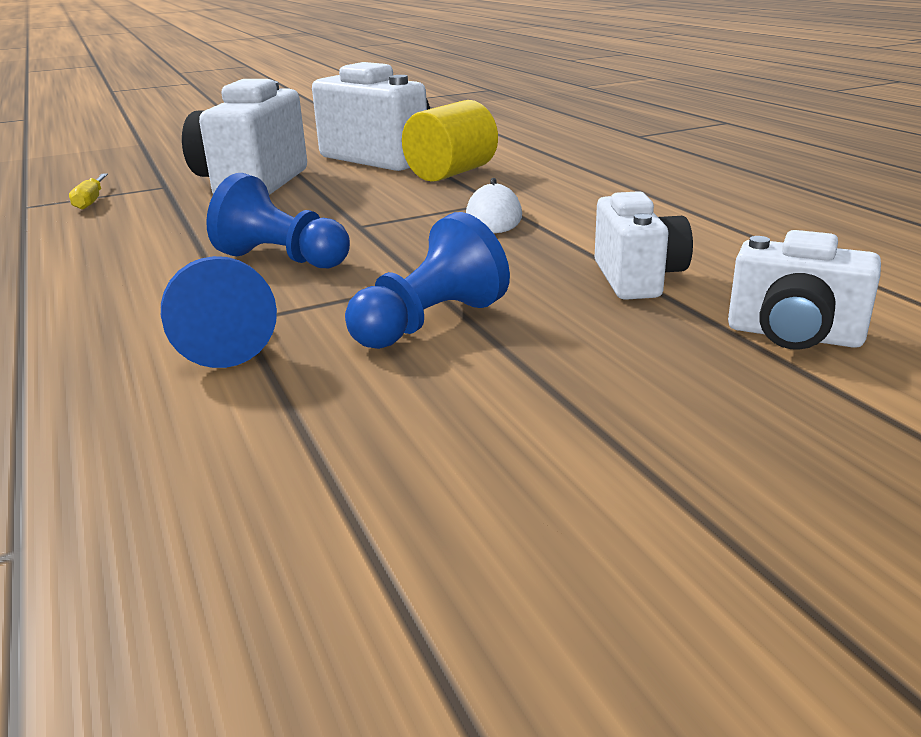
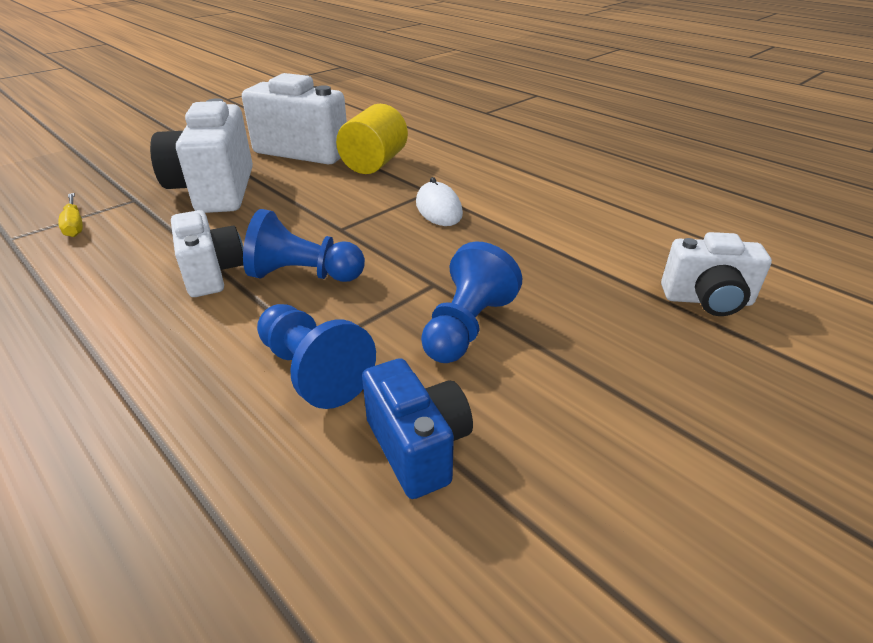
camera: 20 degrees left, 10 degrees up
white camera [595,191,693,300] -> white camera moved to [171,210,244,297]
none -> blue camera [362,358,473,499]

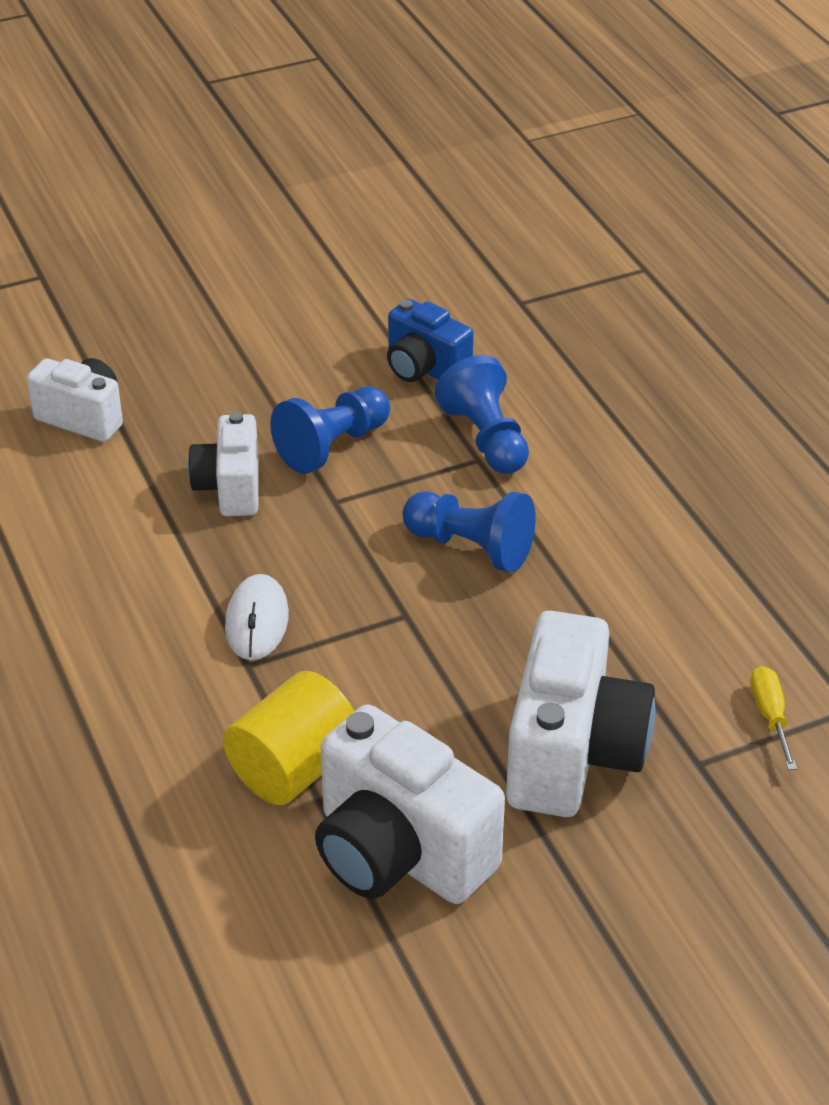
camera: 160 degrees left, 5 degrees up
white camera [171,210,244,297] -> white camera moved to [188,412,259,516]
blue camera [362,358,473,499] -> blue camera turned 45 degrees counterclockwise [387,299,474,382]

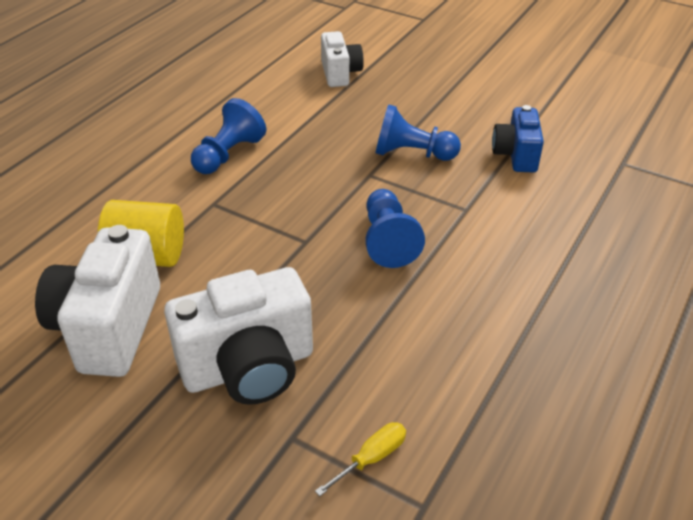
camera: 55 degrees right, 0 degrees up
white camera [188,412,259,516] -> none
white mouse [225,574,289,660] -> none
blue pawn [434,355,529,474] -> blue pawn moved to [191,98,266,174]

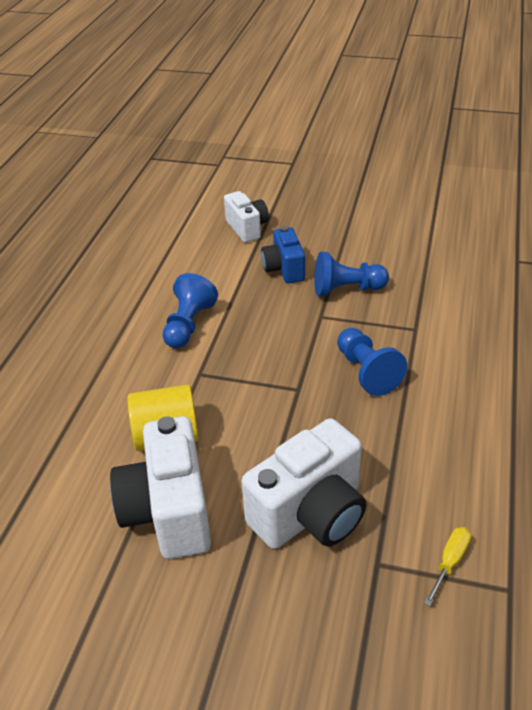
camera: 15 degrees left, 0 degrees up
blue camera [492,105,544,172] -> blue camera moved to [261,226,305,283]

